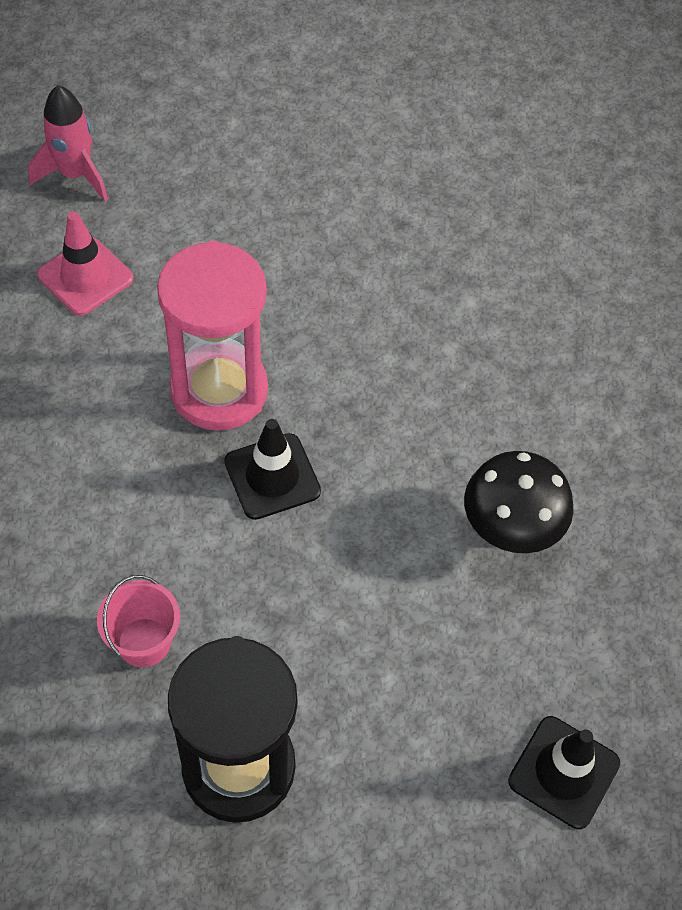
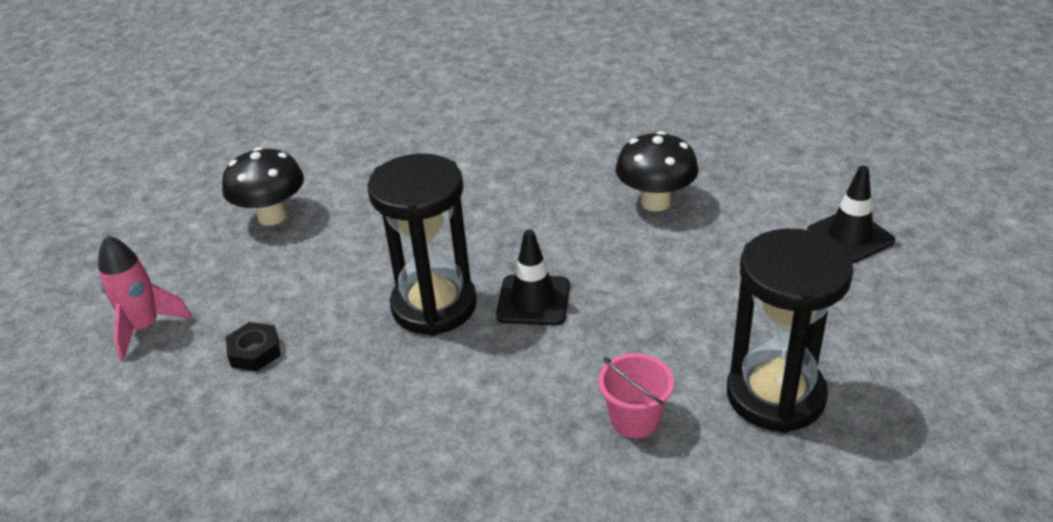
camera: 55 degrees left, 20 degrees down
pink traffic cone [37,212,134,316] -> black nut [226,322,281,371]
pink hourglass [157,241,268,431] -> black hourglass [367,154,477,336]
none -> black mushroom [222,147,304,226]

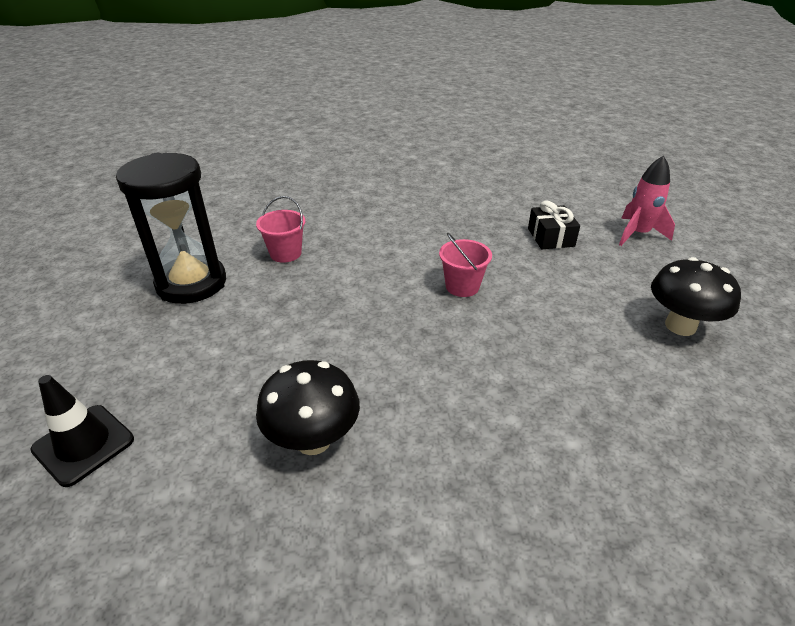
camera: 155 degrees right, 0 degrees up
black nut [226,322,281,371] -> black gift [528,200,580,249]
black hourglass [367,154,477,336] -> pink bucket [439,233,492,297]
black traffic cone [496,229,570,325] -> none

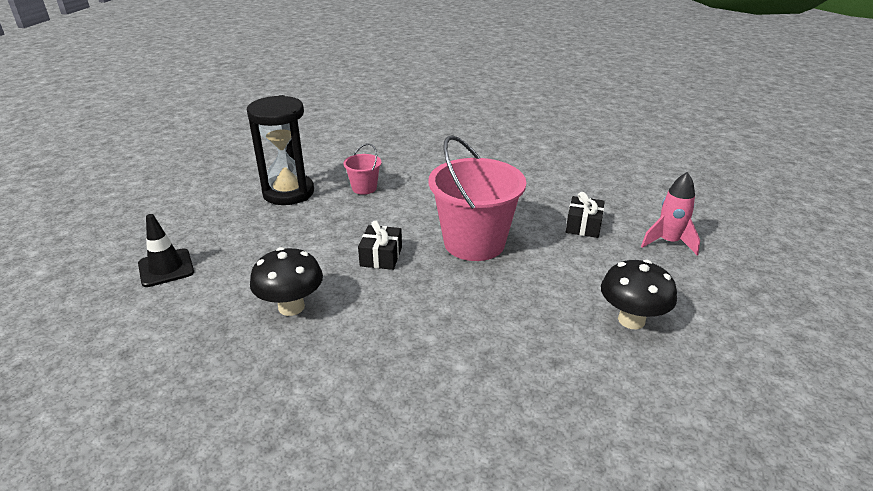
camera: 25 degrees right, 5 degrees down
pink bucket [439,233,492,297] -> pink bucket [428,135,526,261], size x2.15
none -> black gift [358,221,402,270]

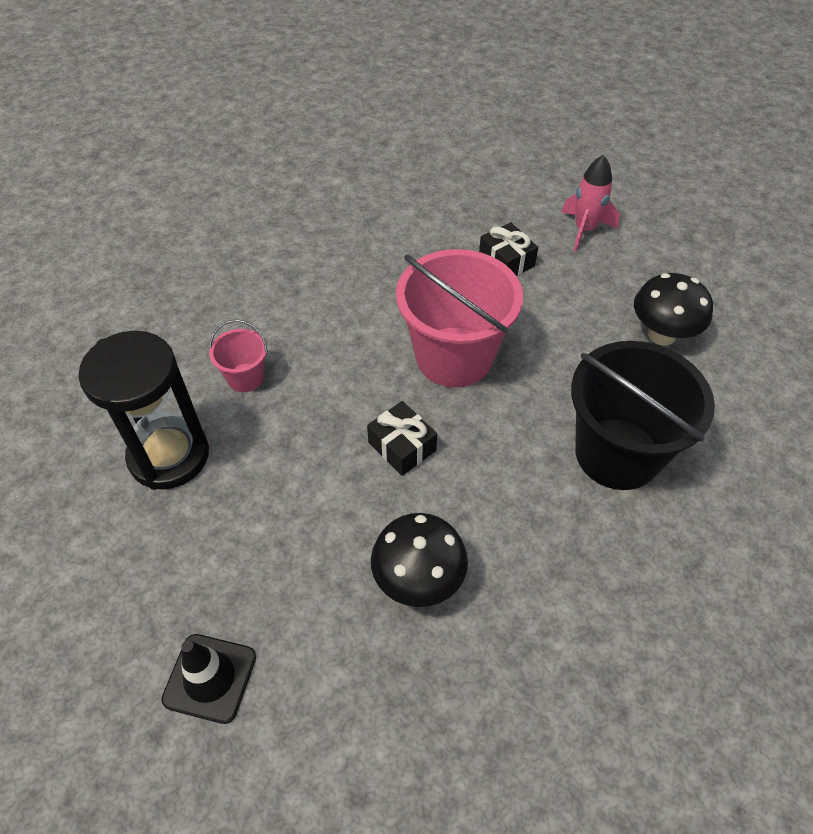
camera: 50 degrees left, 20 degrees up
none -> black bucket [571,341,715,490]

